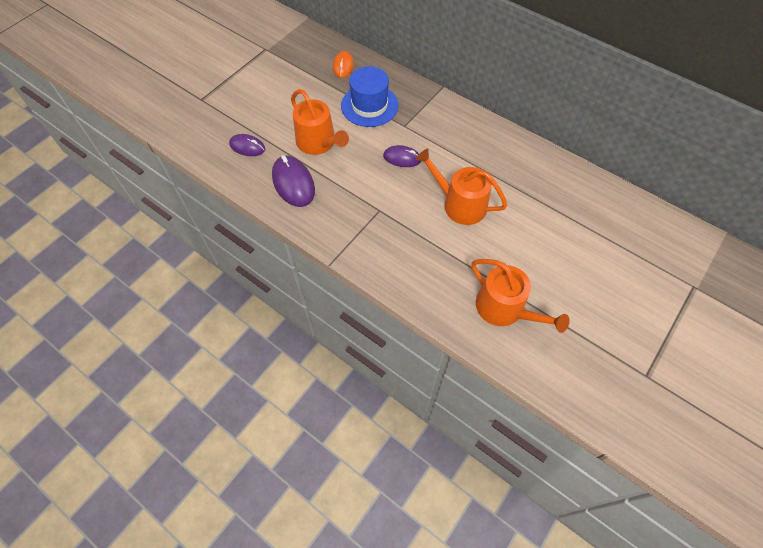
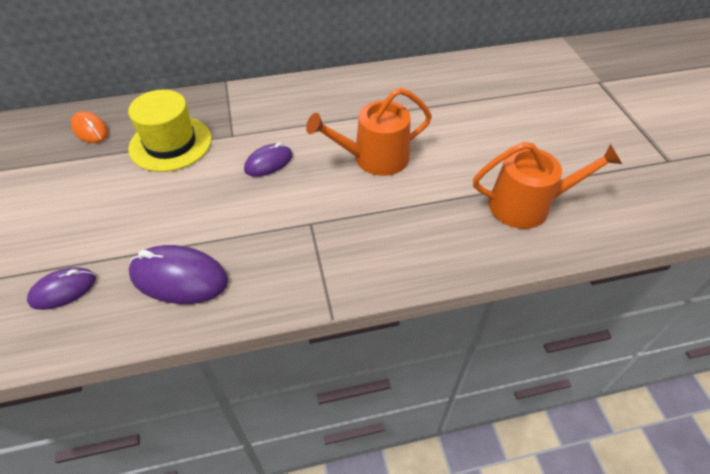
camera: 50 degrees left, 10 degrees down
orange watering can [291,89,349,155] -> none
blue hat [341,66,399,127] -> yellow hat [128,90,212,172]

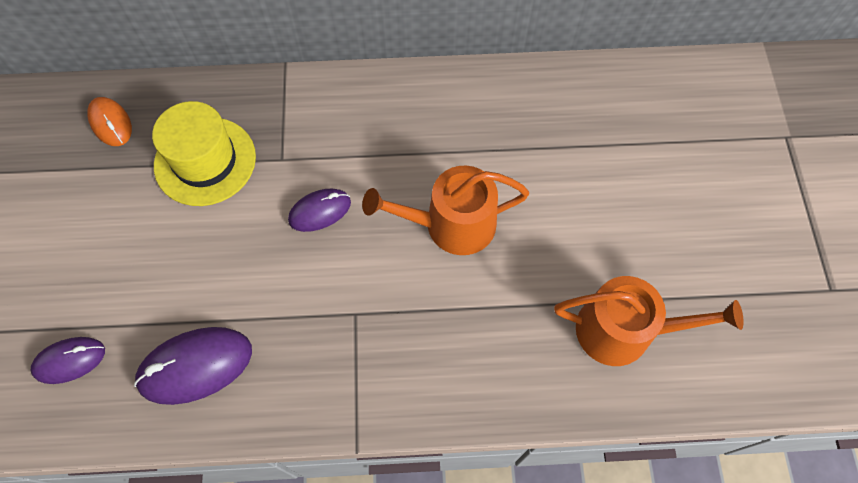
camera: 10 degrees right, 15 degrees up
purple mouse [129,245,228,304] -> purple mouse turned 45 degrees counterclockwise [134,327,252,405]

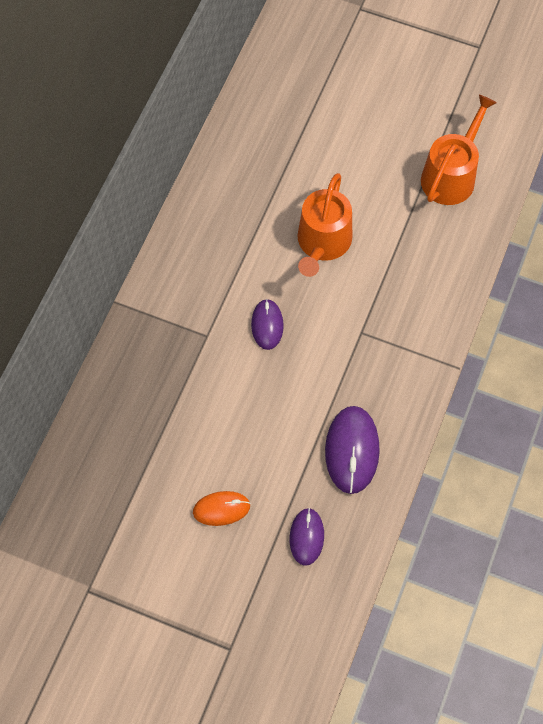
camera: 65 degrees left, 0 degrees up
orange mouse [87,97,132,146] -> orange mouse moved to [193,491,251,526]
yellow hat [152,101,256,206] -> none

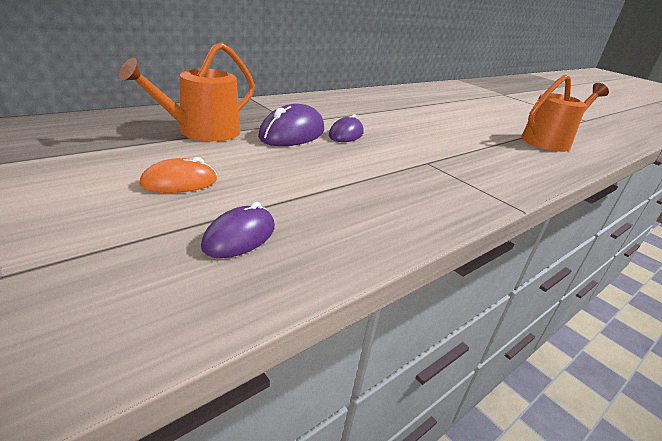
camera: 25 degrees right, 35 degrees down
orange mouse [193,491,251,526] -> orange mouse turned 45 degrees counterclockwise [139,157,217,193]
orange watering can [298,173,352,277] -> orange watering can moved to [119,42,255,141]
purple mouse [325,406,380,494] -> purple mouse moved to [258,104,324,146]

